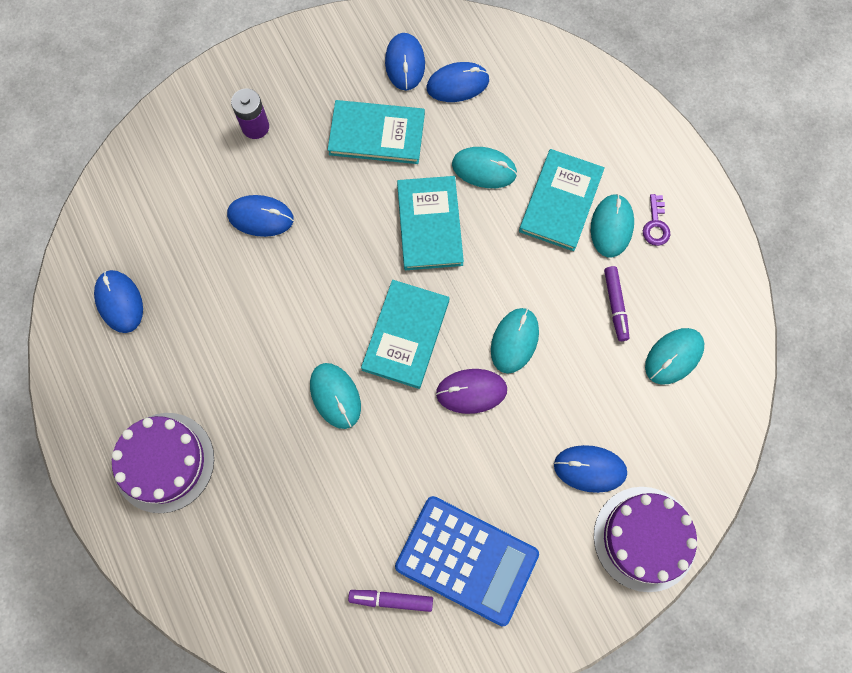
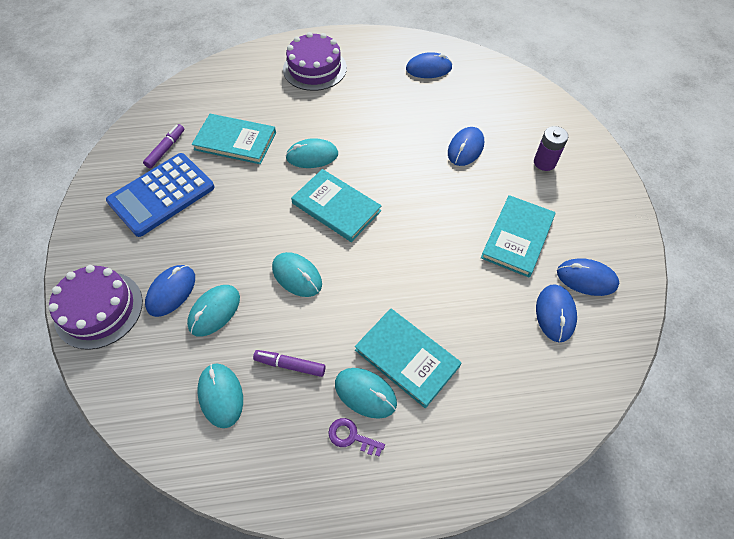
camera: 110 degrees right, 15 degrees down
turquoise book [397,176,464,270] -> turquoise book moved to [192,114,276,164]
purple mouse [436,369,507,414] -> none
turquoise mouse [452,147,517,188] -> turquoise mouse moved to [187,285,240,337]

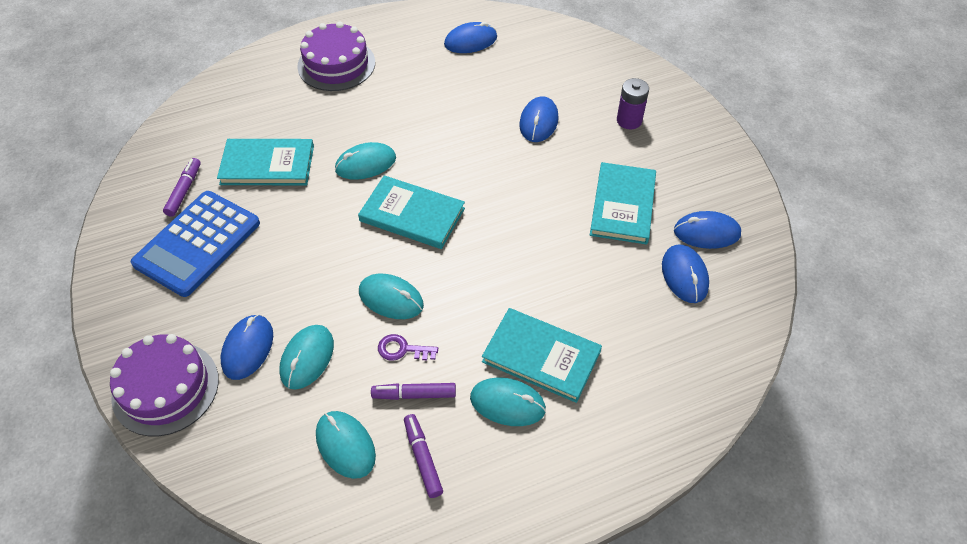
camera: 15 degrees left, 5 degrees down
purple key [328,418,385,457] -> purple key moved to [378,334,438,361]
none -> purple marker [404,414,443,498]

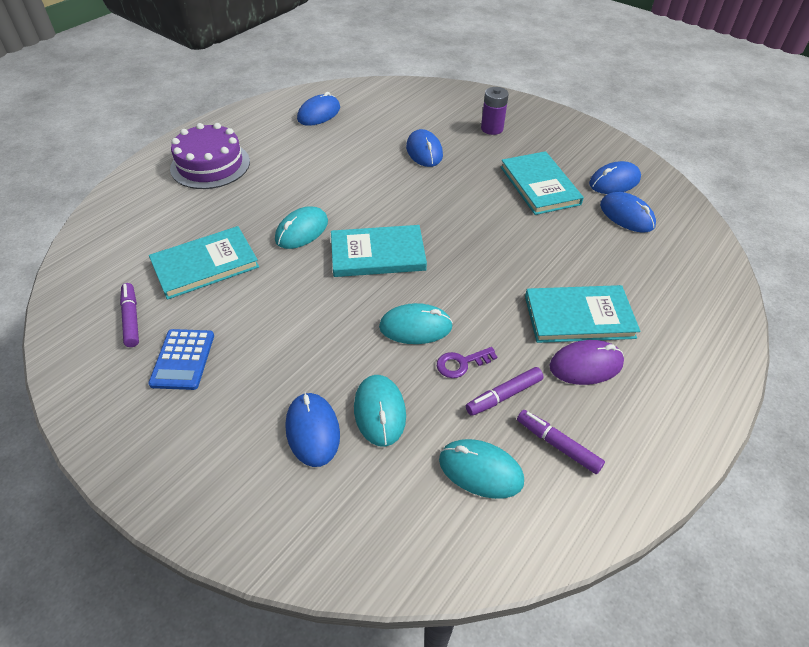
camera: 30 degrees left, 5 degrees down
purple cake [110,334,219,436] -> none
blue calculator [130,191,260,297] -> blue calculator [148,329,214,390], size x0.56
turquoise mouse [470,377,546,426] -> purple mouse [549,340,624,385]

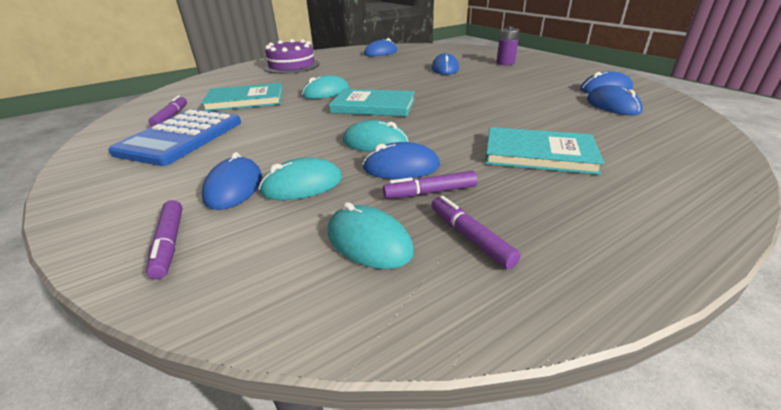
camera: 20 degrees right, 15 degrees down
blue calculator [148,329,214,390] -> blue calculator [108,109,241,166], size x1.78
turquoise mouse [354,375,406,447] -> turquoise mouse turned 60 degrees clockwise [259,157,342,200]
purple key [437,347,497,378] -> blue mouse [362,142,440,179]
turquoise book [501,151,584,215] -> none
purple mouse [549,340,624,385] -> none
none -> purple marker [146,200,183,279]

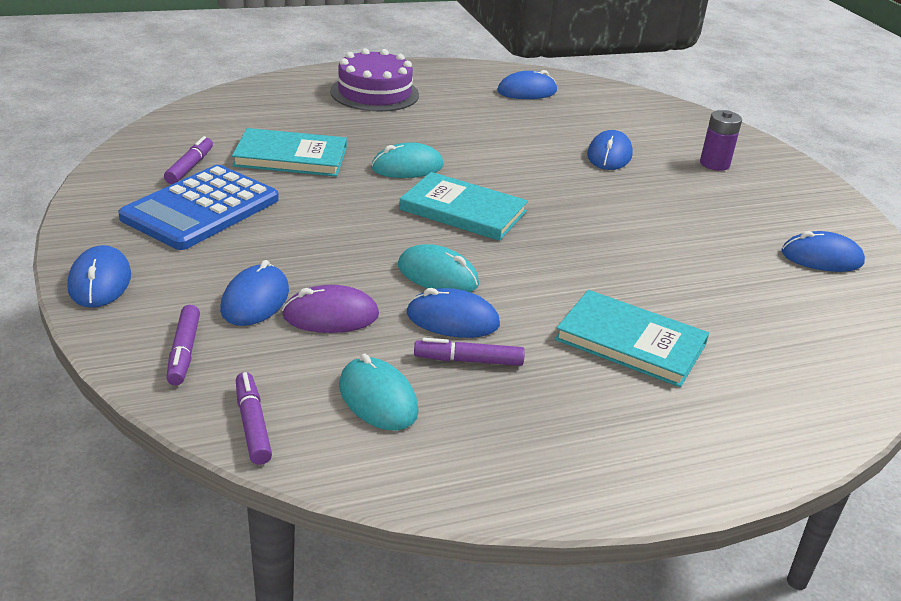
camera: 10 degrees right, 0 degrees up
turquoise mouse [259,157,342,200] -> purple mouse [282,285,379,333]
purple marker [431,196,521,269] -> purple marker moved to [236,372,272,465]
blue mouse [587,85,643,115] -> blue mouse moved to [67,245,131,308]

